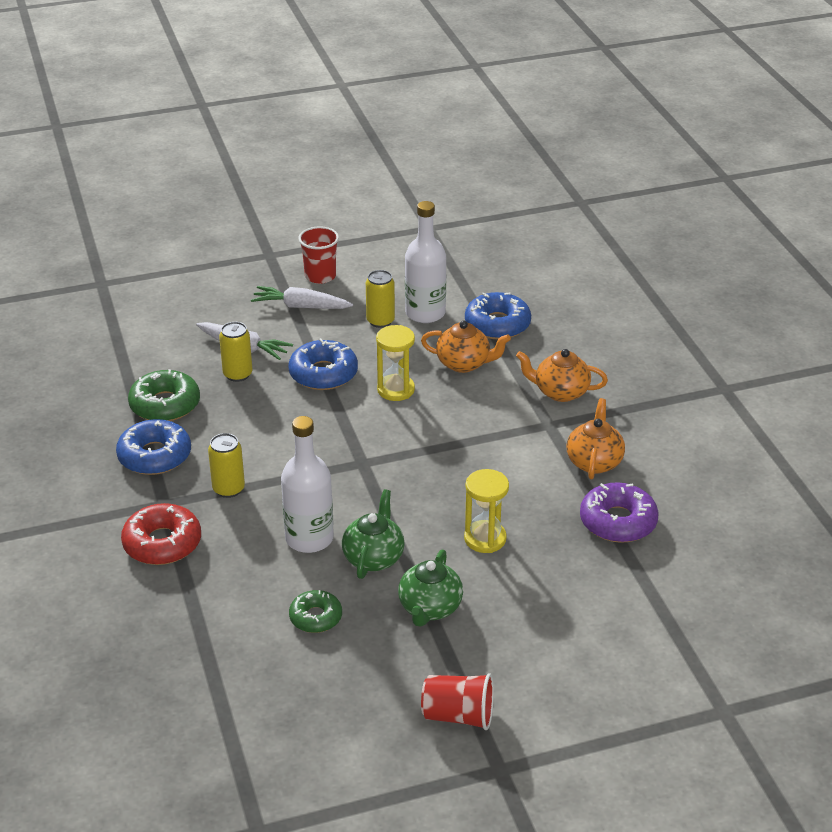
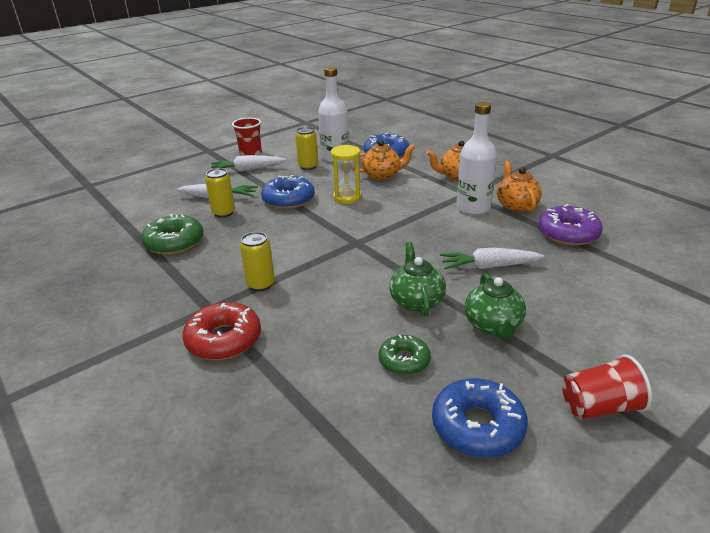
camera: 20 degrees left, 5 degrees down
blue donut [116,419,191,475] -> blue donut moved to [432,378,528,458]
white bottle [281,416,334,553] -> white bottle moved to [456,102,497,215]
yellow hourglass [464,469,509,553] -> white carrot [440,248,545,269]

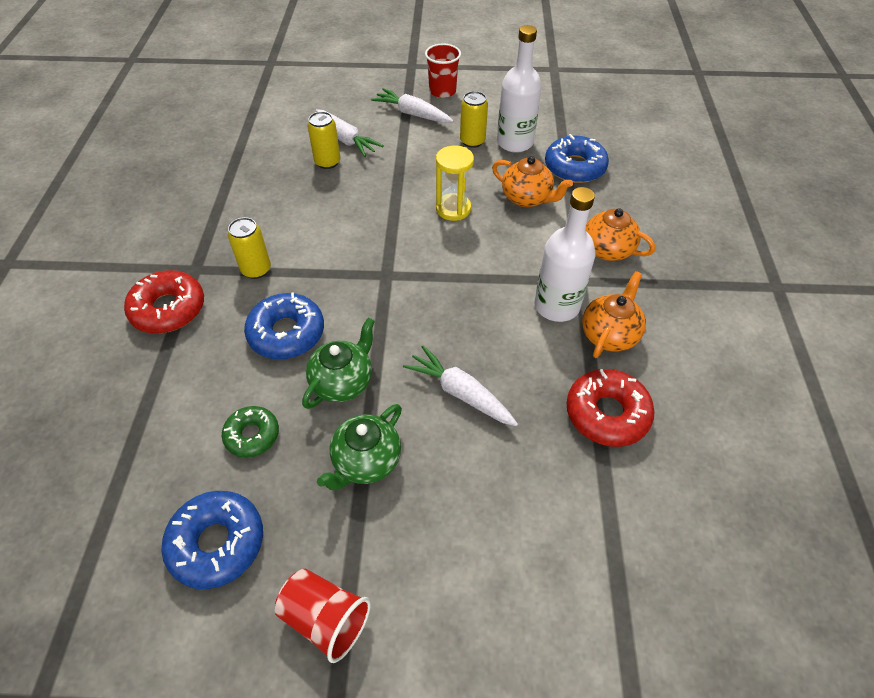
camera: 40 degrees right, 20 degrees up
green donut [141,214,203,255] -> none
blue donut [261,175,315,209] -> blue donut moved to [244,292,324,359]
purple donut [538,204,603,246] -> red donut [567,369,655,447]

